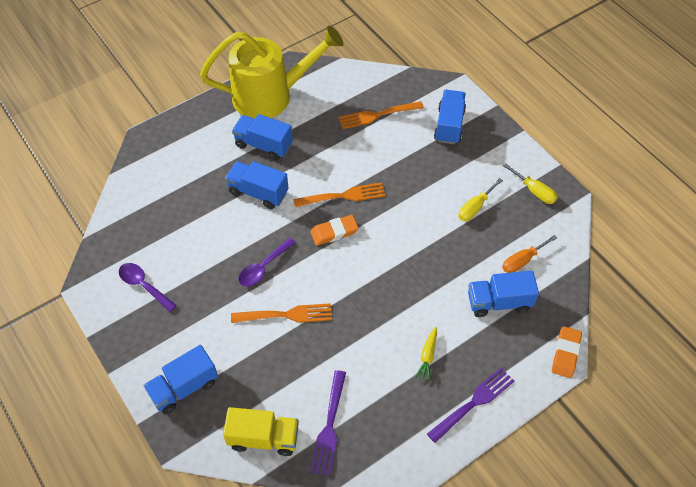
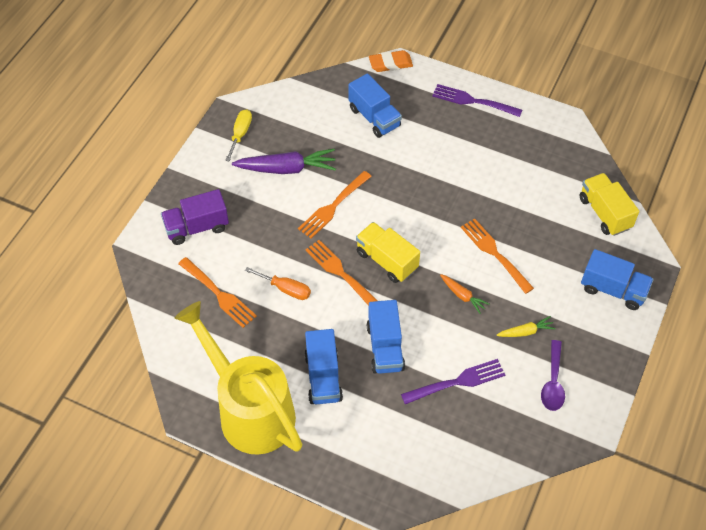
camera: 120 degrees left, 0 degrees up
purple spoon [238,238,296,287] -> orange carrot [440,274,489,314]
purple fork [310,370,346,476] -> purple fork moved to [401,359,505,404]
orange eraser [311,215,359,246] -> yellow truck [356,222,420,283]
yellow carrot [415,327,437,381] -> yellow carrot moved to [496,316,556,337]
blue truck [434,90,466,144] -> purple truck [161,189,229,245]
yellow screwdriver [458,178,503,221] -> purple carrot [232,149,336,174]
orange screwdriver [502,235,557,273] -> orange screwdriver moved to [245,267,311,300]
none -> orange fork [298,171,372,239]

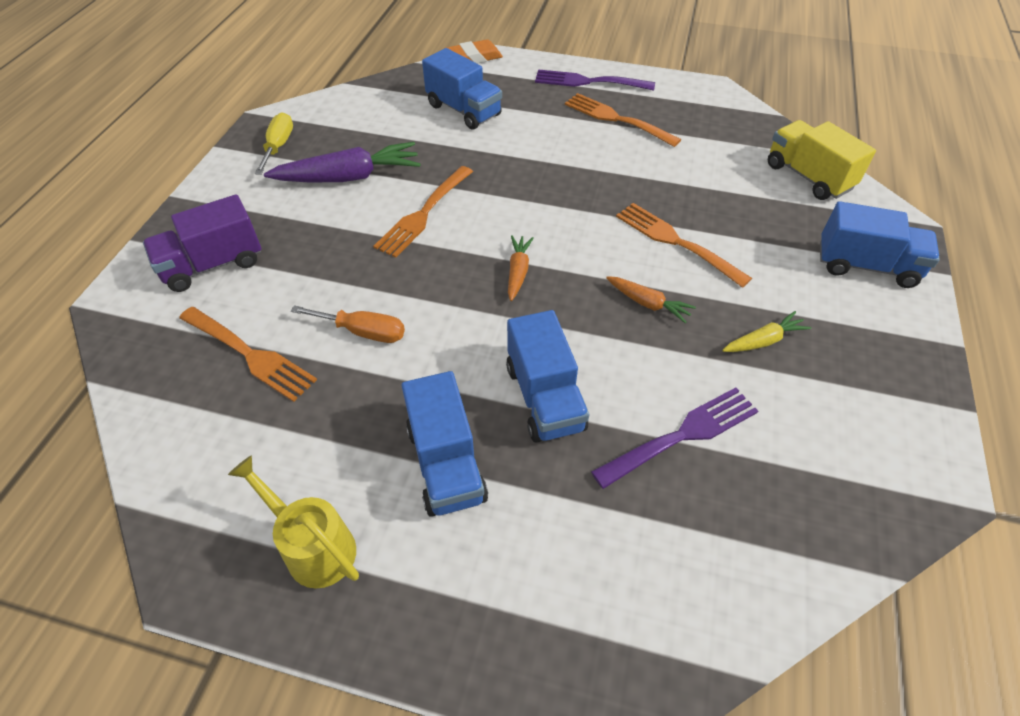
camera: 10 degrees left, 5 degrees down
yellow watering can [174,301,303,455] -> yellow watering can [228,455,359,588], size x0.47
orange fork [305,240,378,306] -> orange fork moved to [565,93,681,147]
yellow truck [356,222,420,283] -> orange carrot [508,235,534,301]
purple spoon [541,340,565,411] -> none

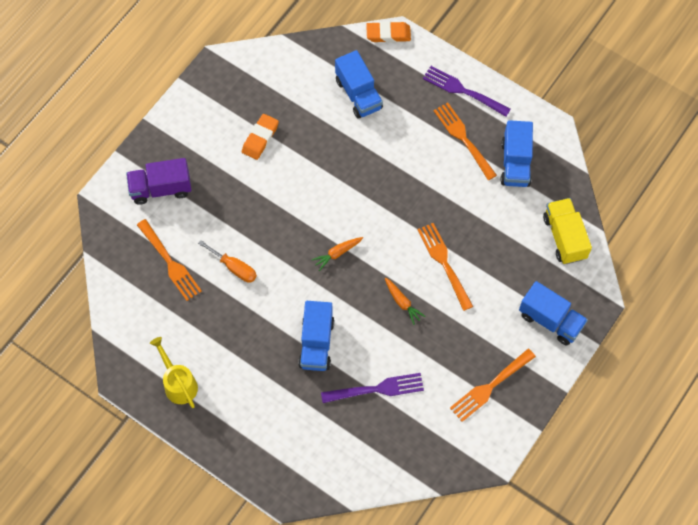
camera: 20 degrees right, 15 degrees up
yellow screwdriver [255,112,293,175] -> none
purple carrot [264,142,421,183] -> orange eraser [242,114,279,160]
orange fork [373,166,473,258] -> orange fork moved to [450,349,536,422]
blue truck [402,371,488,517] -> blue truck moved to [500,120,533,187]
orange carrot [508,235,534,301] -> orange carrot turned 150 degrees counterclockwise [312,237,363,271]
yellow carrot [722,311,811,352] -> none

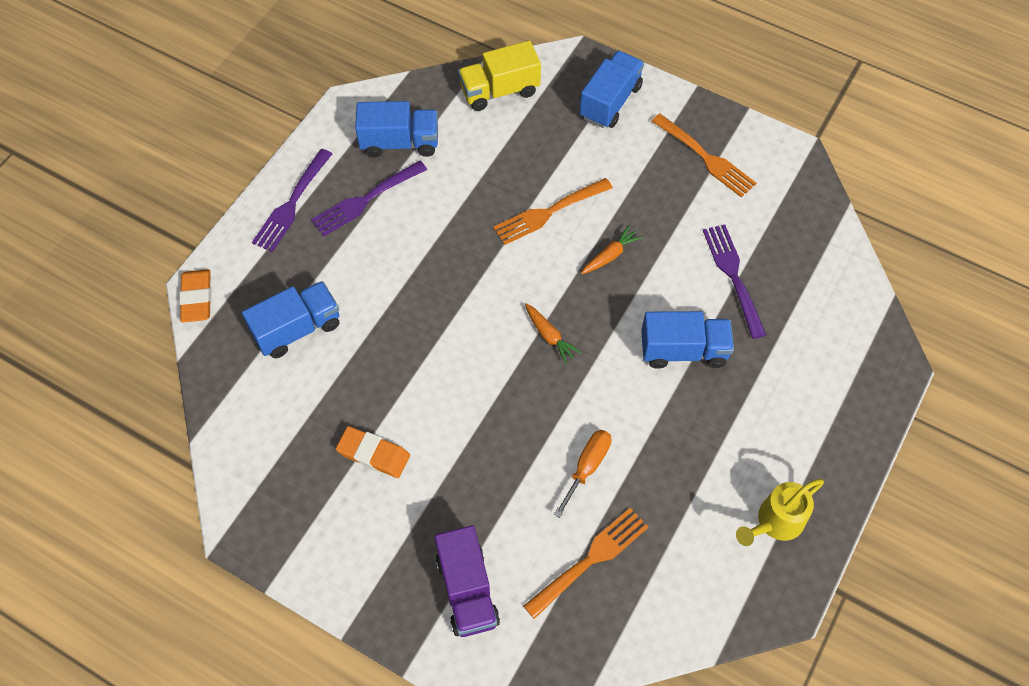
camera: 95 degrees left, 5 degrees down
orange fork [434,103,497,180] -> purple fork [311,161,427,237]

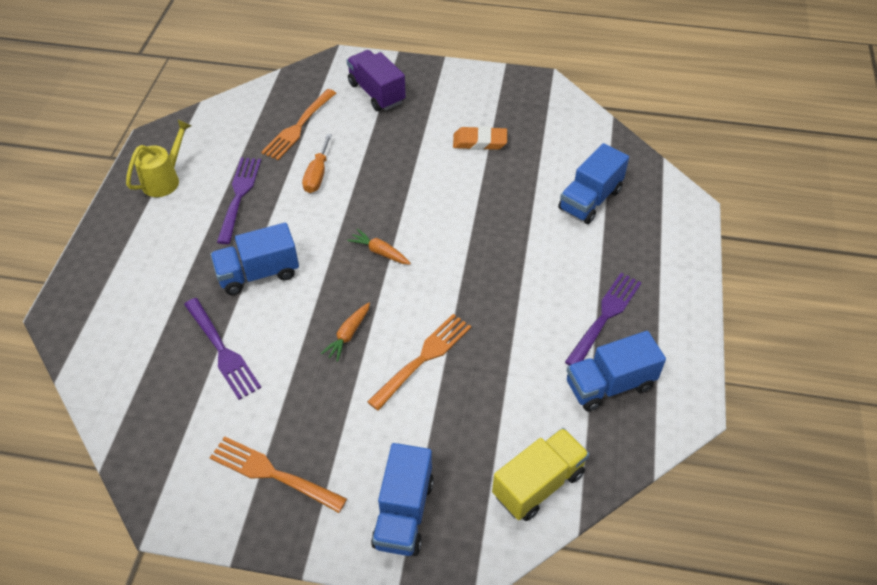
camera: 160 degrees right, 10 degrees down
orange eraser [179,269,211,322] -> none
purple fork [252,149,332,252] -> purple fork moved to [217,157,261,244]

